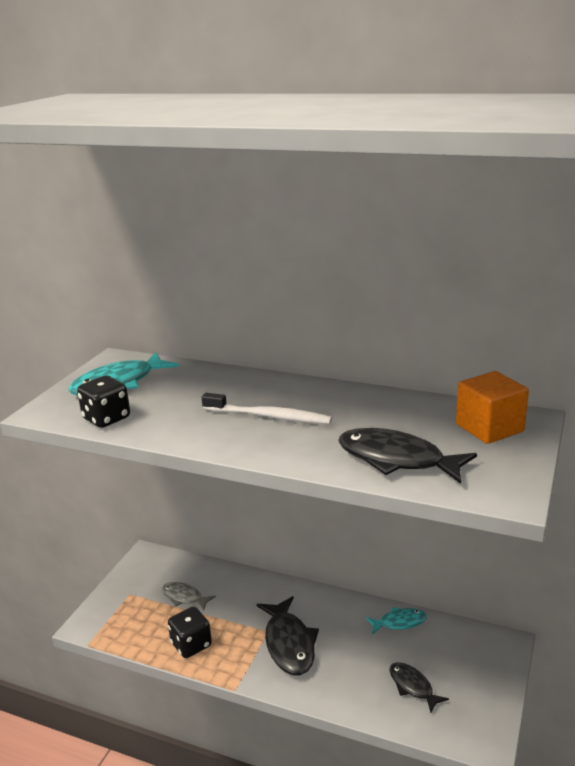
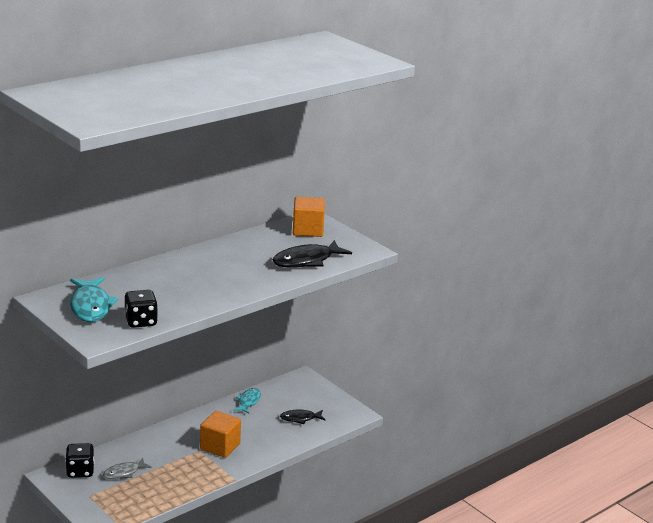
camera: 65 degrees left, 0 degrees up
black dice [168,607,212,658] -> black dice moved to [65,443,95,478]
white toothbrush [202,393,332,424] -> none
black fish [257,596,319,675] -> orange cube [200,411,241,458]

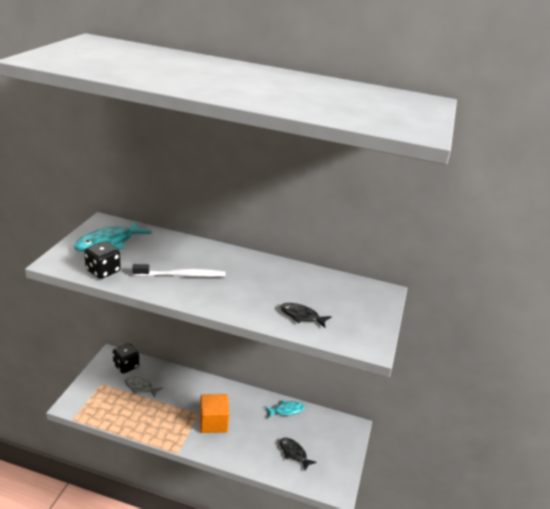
camera: 55 degrees right, 5 degrees up
black fish [273,240,352,268] -> black fish [280,303,332,328], size x0.58
orange cube [293,197,325,237] -> none
none -> white toothbrush [132,264,226,277]

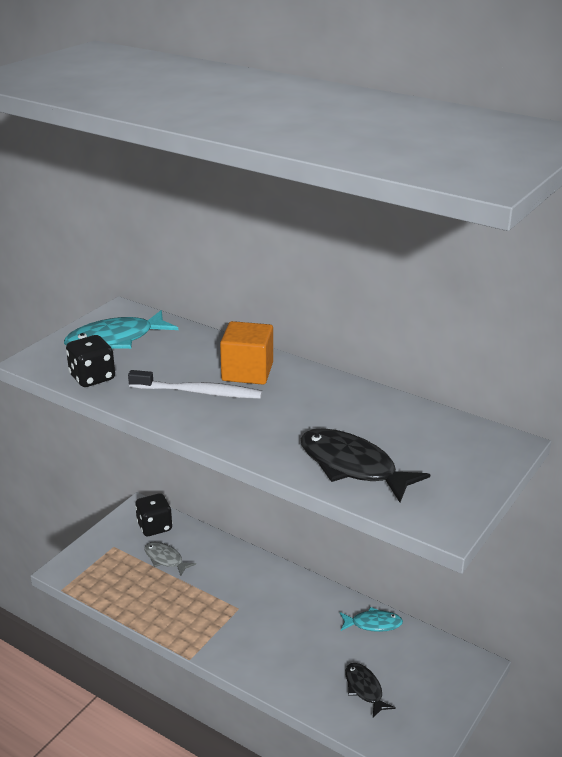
camera: 20 degrees right, 0 degrees up
orange cube [200,394,229,433] -> orange cube moved to [220,321,273,385]
black fish [280,303,332,328] -> black fish [301,428,430,502], size x1.71

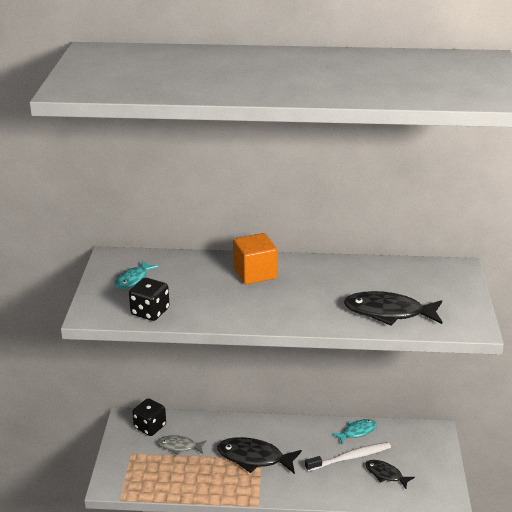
camera: 30 degrees left, 0 degrees up
turquoise fish [64,310,178,349] -> turquoise fish [115,260,159,289], size x0.58
white toothbrush [128,370,262,399] -> white toothbrush moved to [305,442,391,471]
none -> black fish [217,437,302,474]

